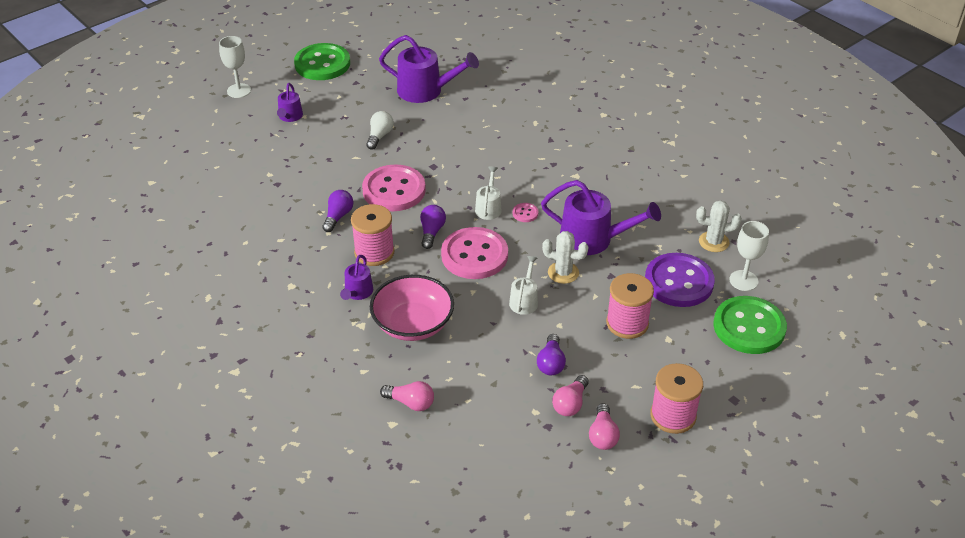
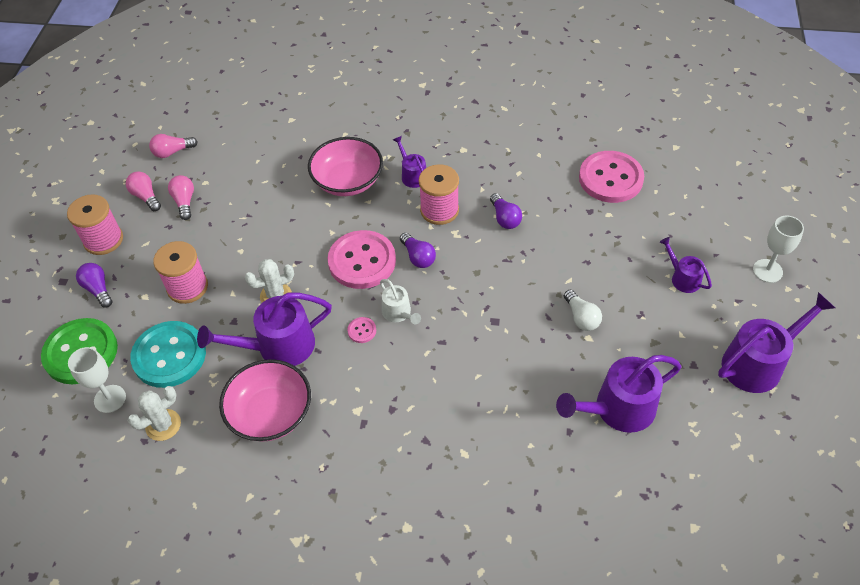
camera: 140 degrees right, 10 degrees up
green button [294,43,350,80] -> purple watering can [718,292,835,393]
pink button [362,165,426,211] -> pink button moved to [579,151,644,203]
pink light bulb [380,381,434,411] -> pink light bulb moved to [149,134,198,158]
white watering can [509,256,538,315] -> none
purple light bulb [537,334,566,375] -> purple light bulb moved to [76,263,112,308]
purple button [645,253,715,307] -> turquoise button [130,321,206,388]
none -> pink bowl [219,359,311,442]

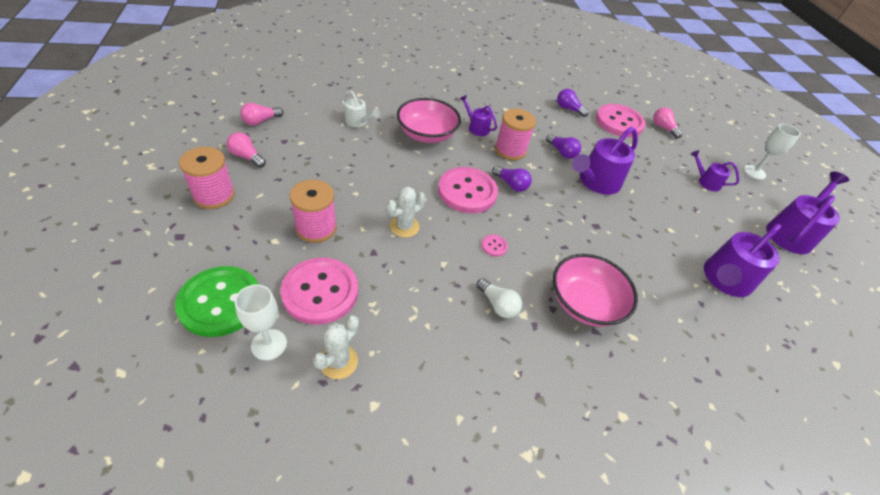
camera: 25 degrees left, 5 degrees down
purple light bulb [76,263,112,308] -> purple light bulb moved to [557,89,589,117]
turquoise button [130,321,206,388] -> pink button [281,258,358,325]
pink light bulb [168,175,194,220] -> pink light bulb moved to [653,107,683,138]
purple watering can [197,292,332,366] -> purple watering can moved to [572,127,638,195]
pink bowl [219,359,311,442] -> pink bowl moved to [553,254,638,327]
white watering can [380,279,421,325] -> white watering can moved to [341,91,380,127]
white light bulb [564,290,602,331] -> white light bulb moved to [476,278,522,318]

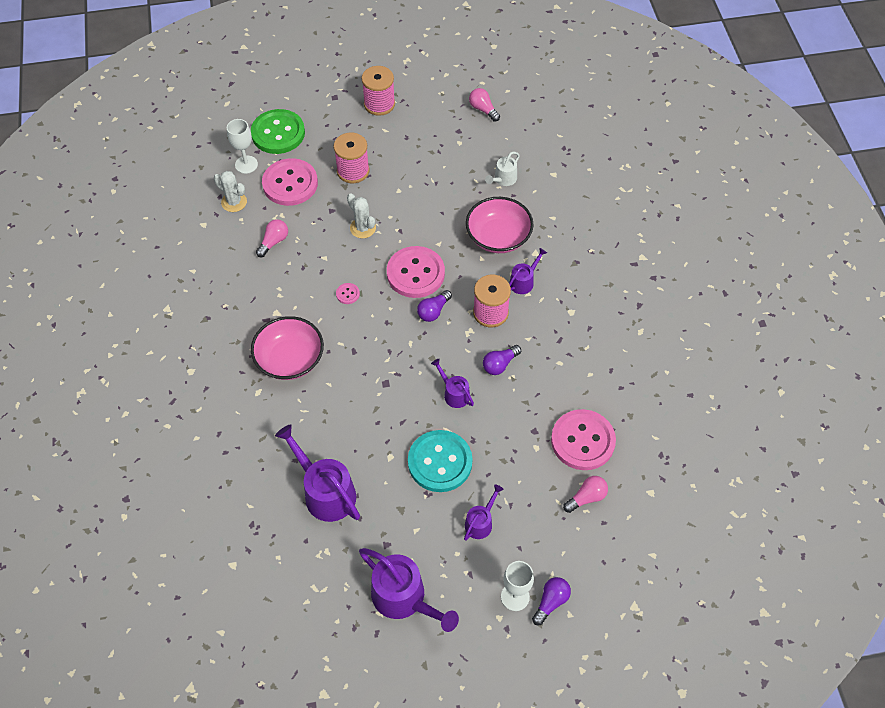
camera: 95 degrees right, 10 degrees up
pink light bulb [227,132,266,168] -> pink light bulb moved to [256,219,288,257]
white light bulb [476,278,522,318] -> none
purple light bulb [557,89,589,117] -> purple light bulb moved to [532,577,571,625]
purple watering can [572,127,638,195] -> purple watering can [431,359,474,408], size x0.53
none -> turquoise button [408,430,473,492]

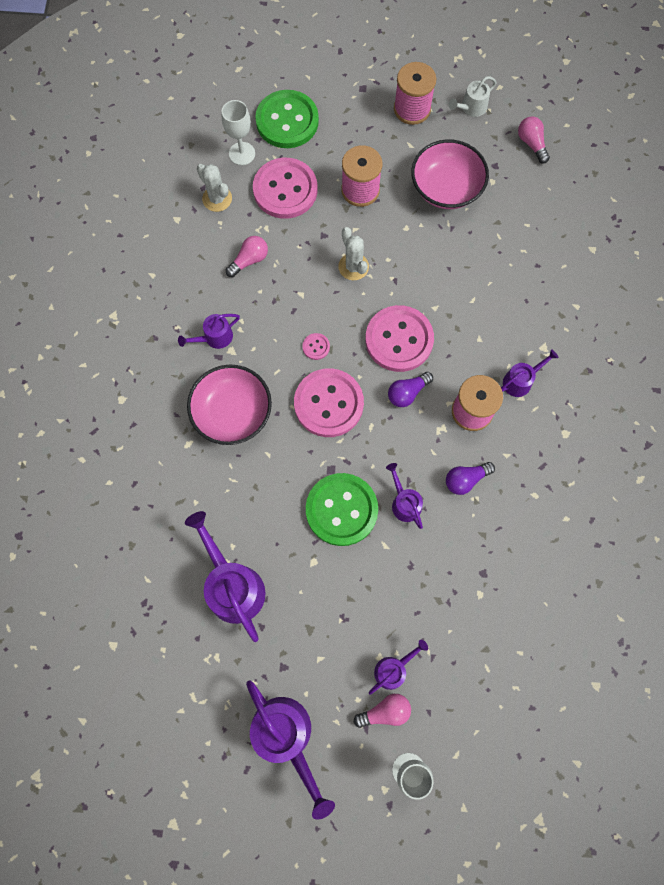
camera: 15 degrees right, 15 degrees up
turquoise button [408,430,473,492] -> none
pink bowl [466,197,534,253] -> pink bowl moved to [411,139,489,209]
white watering can [485,152,520,186] -> white watering can moved to [449,76,497,117]
purple light bulb [532,577,571,625] -> none
pink button [551,409,616,470] -> pink button moved to [294,368,364,437]
pink light bulb [563,476,608,513] -> pink light bulb moved to [354,694,411,728]
none -> purple watering can [178,314,240,349]
none -> green button [306,473,378,546]

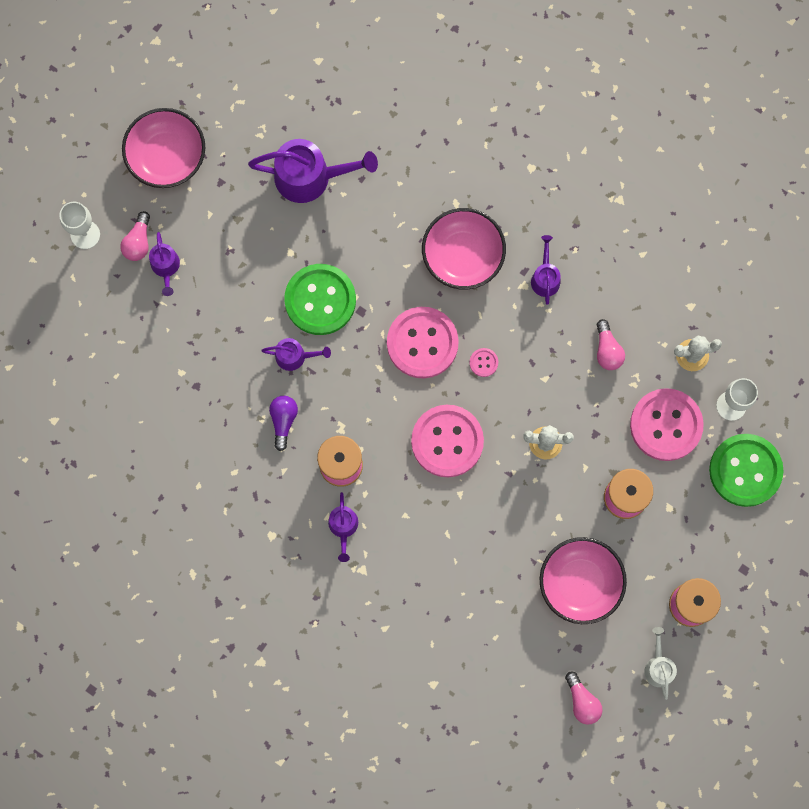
camera: 120 degrees right, 5 degrees up
purple watering can [246,681,335,820] -> pink bowl [122,108,205,188]
purple light bulb [388,372,433,407] -> none
pink light bulb [518,116,550,164] -> pink light bulb turned 60 degrees clockwise [565,671,603,725]

